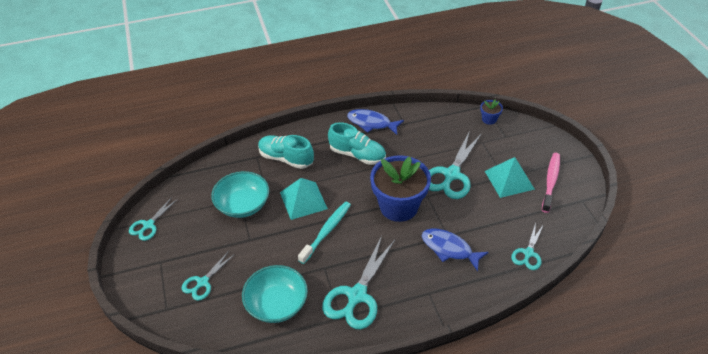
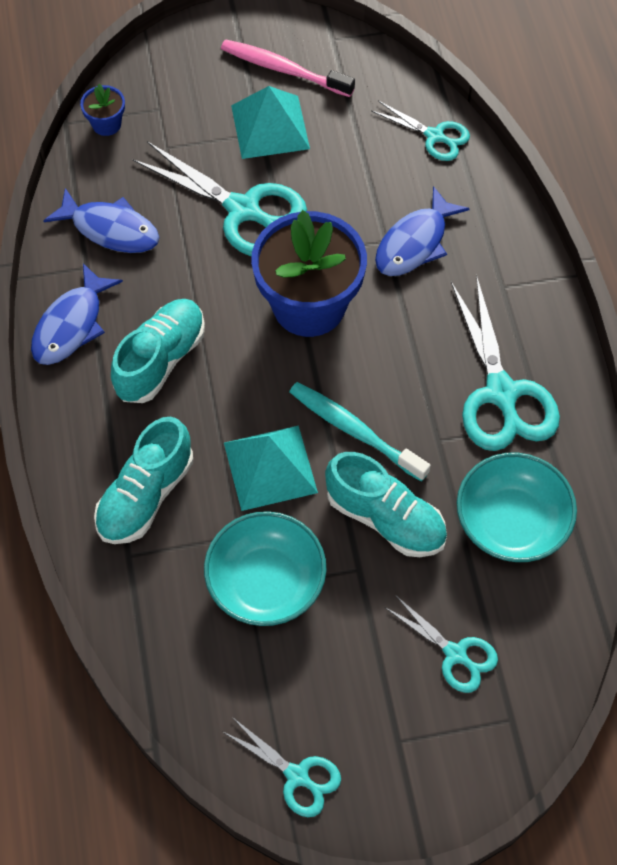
camera: 85 degrees left, 15 degrees up
turquoise scissors [322,236,395,329] -> turquoise scissors turned 45 degrees clockwise [451,275,560,451]
none -> blue fish [43,188,159,253]
none -> turquoise shoe [325,452,447,557]

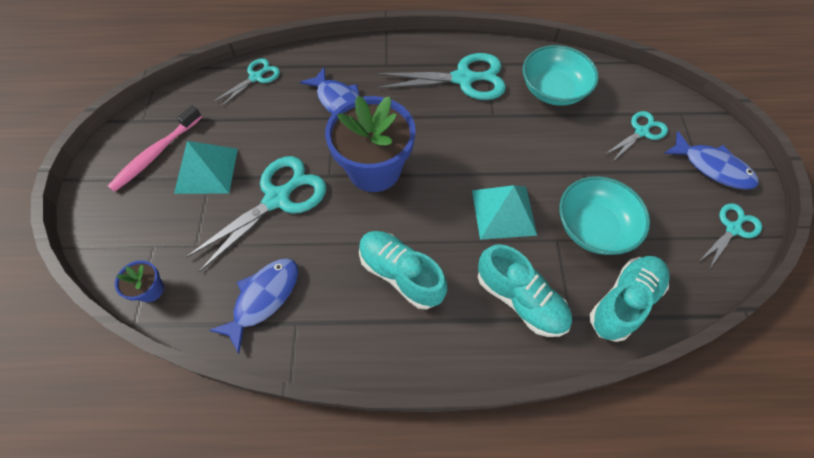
camera: 80 degrees left, 0 degrees up
blue fish [31,263,123,365] -> blue fish moved to [664,131,759,190]
turquoise toothbrush [289,382,431,482] -> none
turquoise shoe [325,452,447,557] -> turquoise shoe moved to [590,256,670,342]

